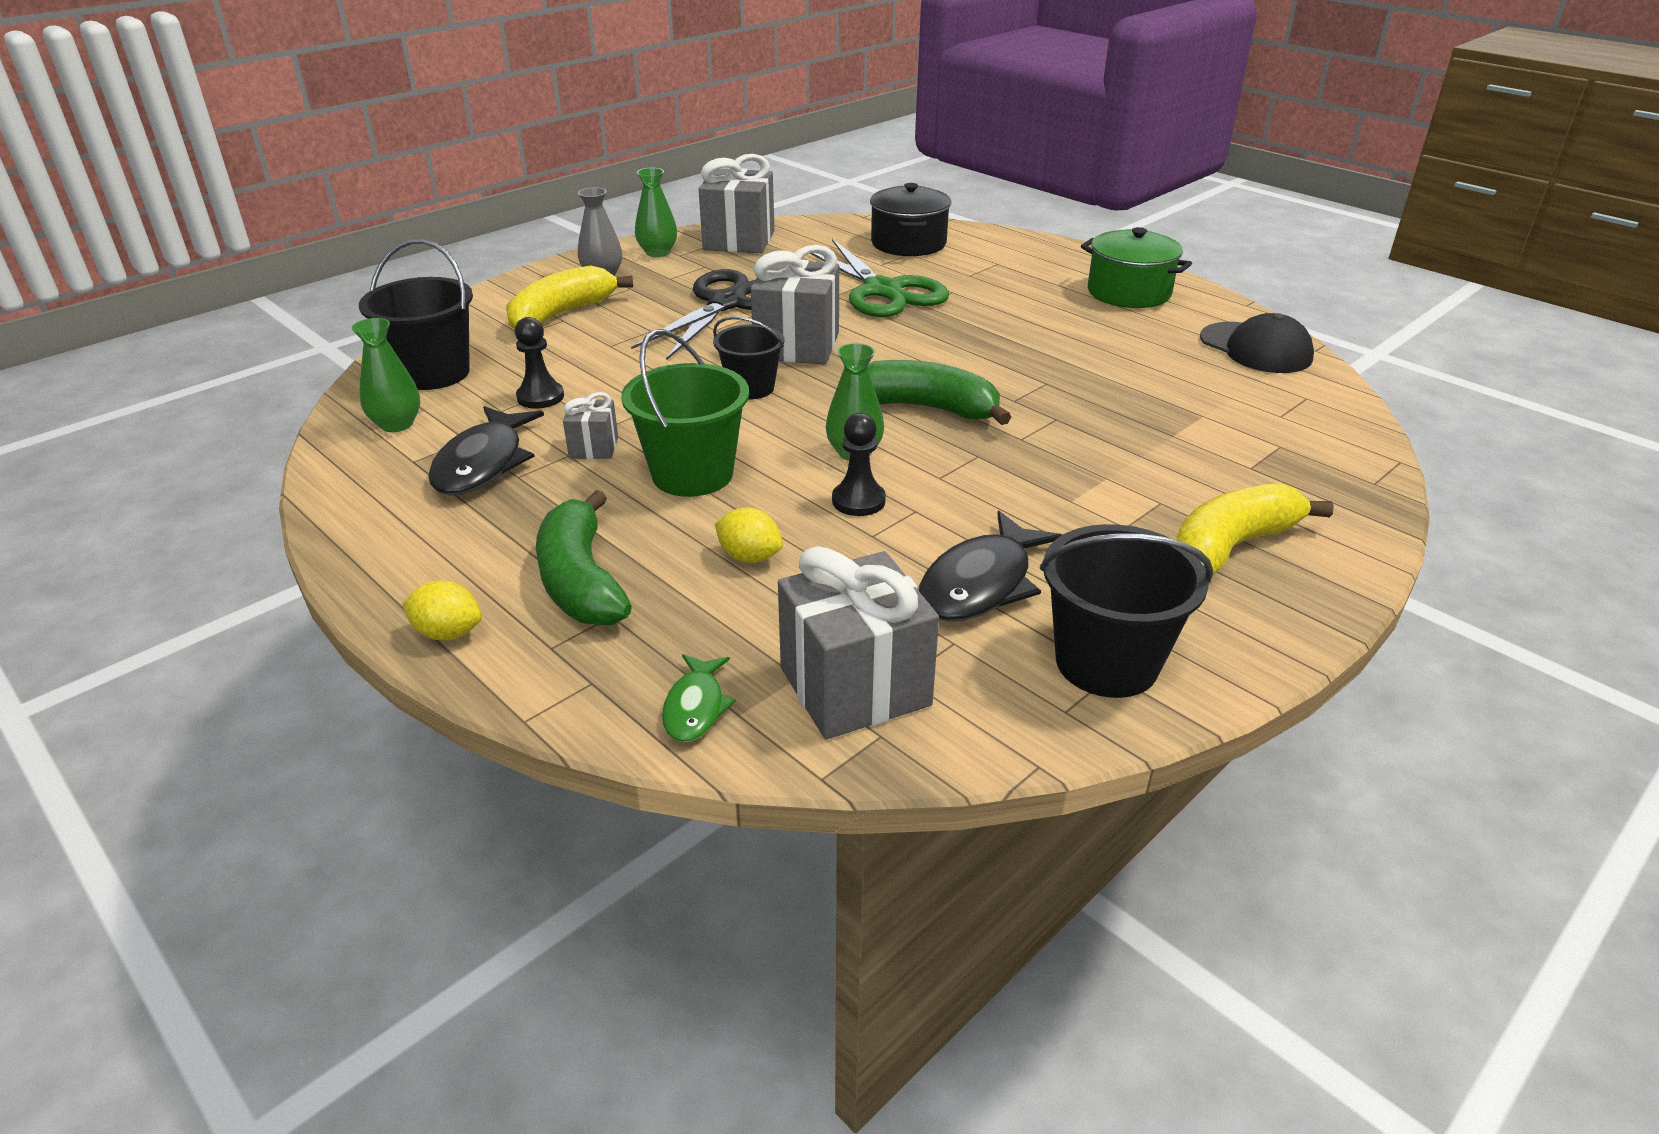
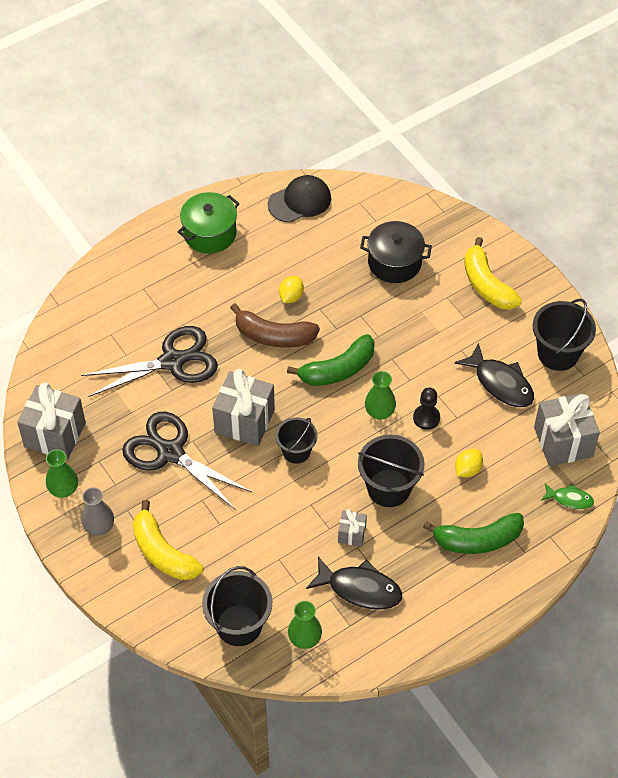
camera: 80 degrees left, 20 degrees up
yellow lemon [402,580,482,640] -> yellow lemon moved to [279,276,304,303]
black pawn [515,317,564,409] -> none
green bucket [621,329,749,497] -> black bucket [358,435,425,507]
green scissors [802,239,949,317] -> black scissors [81,326,218,397]
green banana [867,360,1011,425] -> green banana turned 150 degrees counterclockwise [287,334,375,386]
black pot [870,183,951,256] -> black pot moved to [360,221,432,283]
none -> brown banana [230,303,320,348]

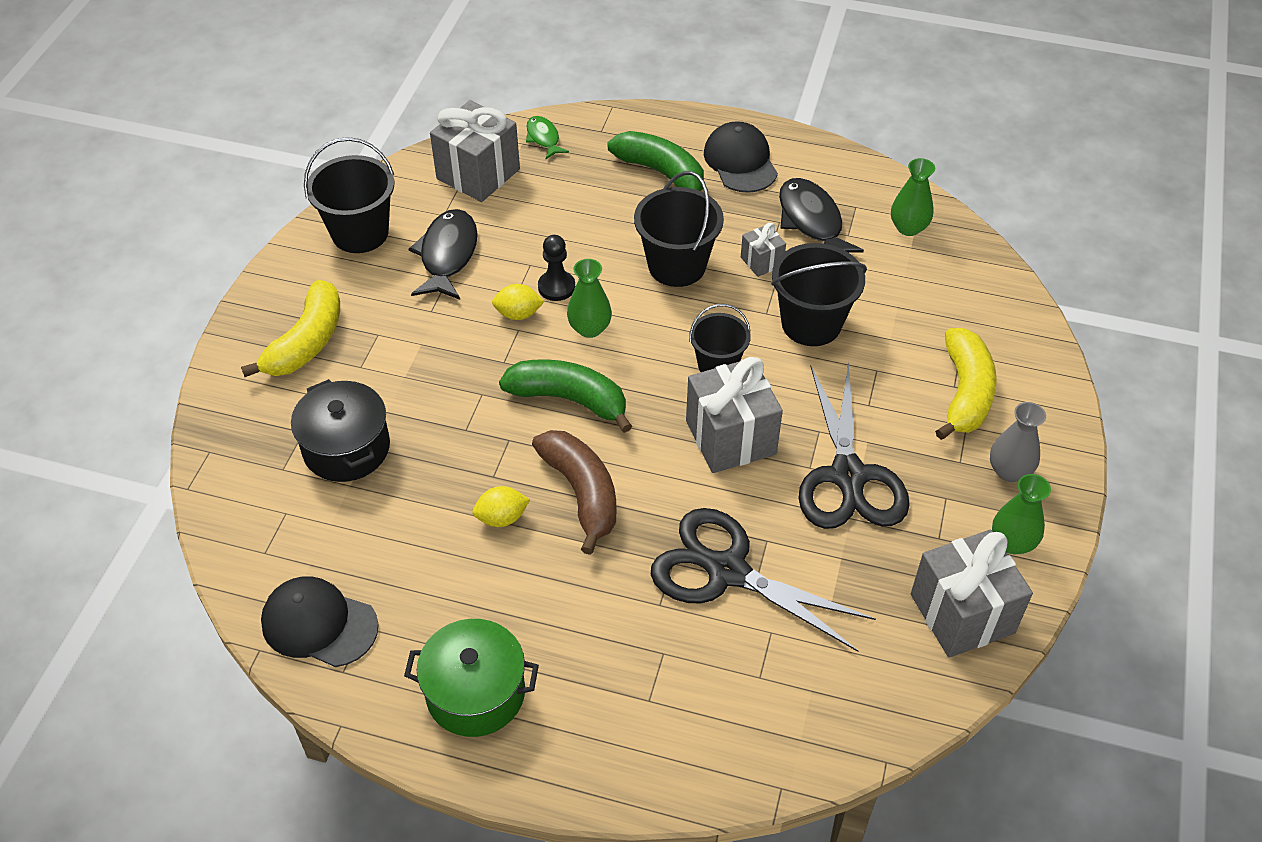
camera: 130 degrees left, 5 degrees down
black bucket [202,566,272,646] -> black bucket moved to [771,243,867,346]
yellow lemon [455,449,483,477] -> yellow lemon moved to [492,284,544,320]
none -> black cap [704,121,778,193]

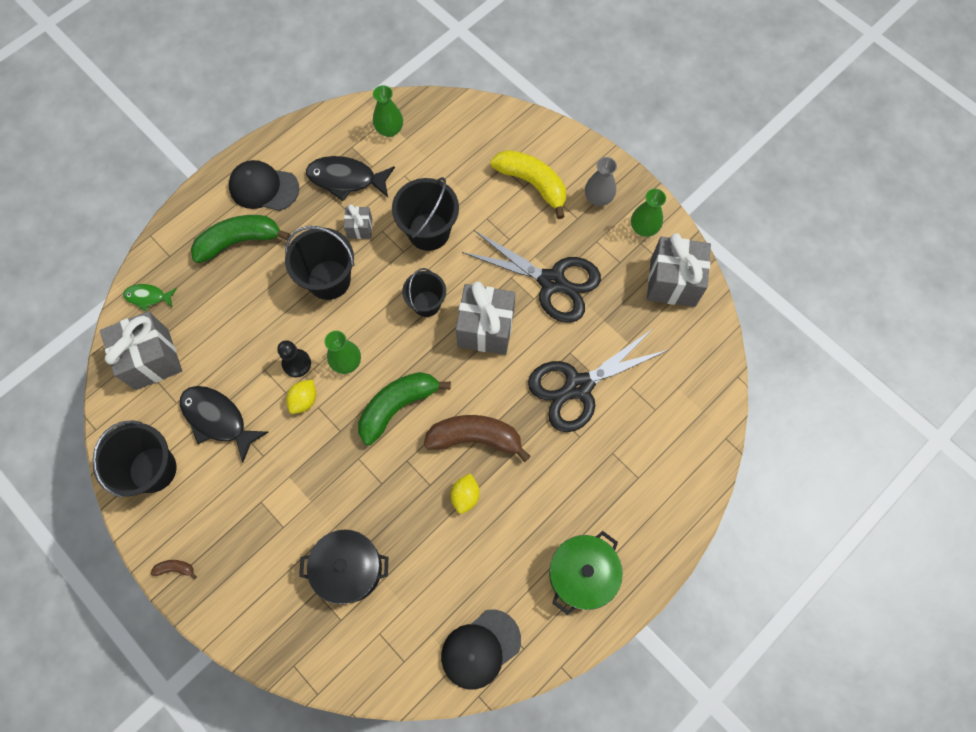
camera: 60 degrees left, 20 degrees up
yellow banana [241,280,340,377] -> none
none -> brown banana [151,560,197,579]

